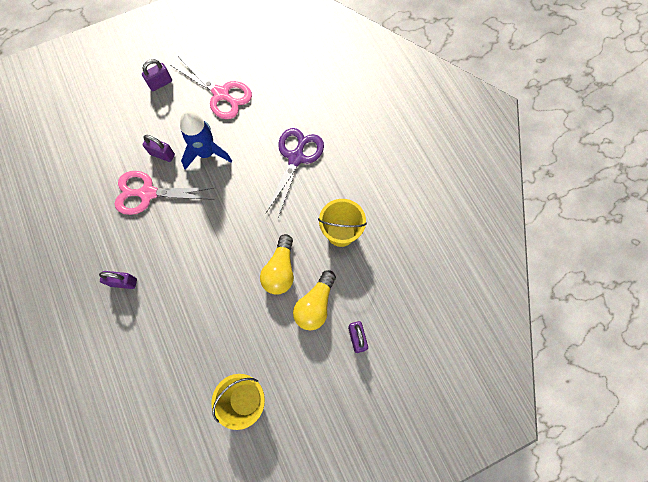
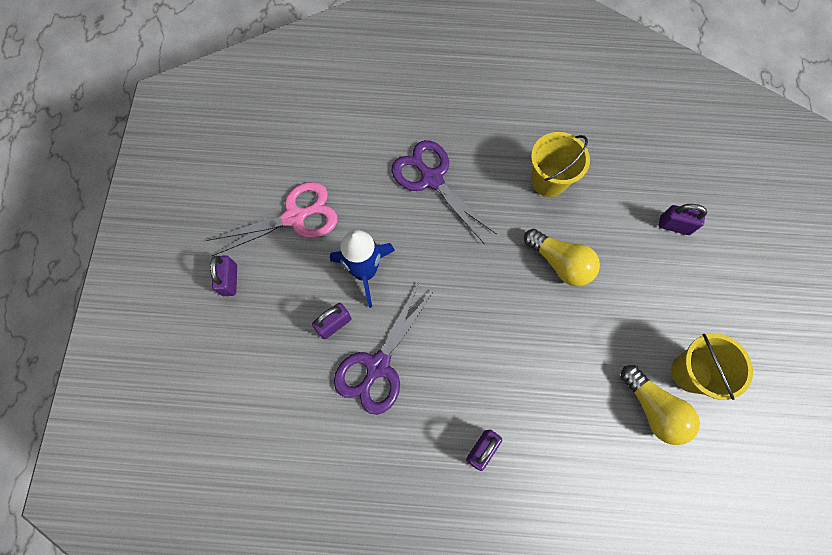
camera: 60 degrees left, 0 degrees up
pink scissors [115,171,215,215] -> purple scissors [334,283,434,415]
yellow light bulb [293,270,336,330] -> yellow light bulb moved to [621,365,700,445]

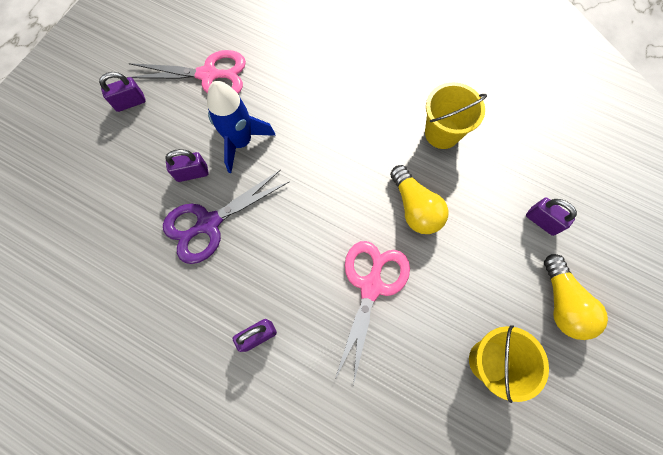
camera: 25 degrees right, 0 degrees up
purple padlock [210,255,237,296] -> purple padlock turned 45 degrees clockwise [99,72,146,112]
purple scissors [392,140,497,243] -> none
yellow light bulb [621,365,700,445] -> yellow light bulb moved to [544,254,608,340]
none -> pink scissors [335,241,410,386]

